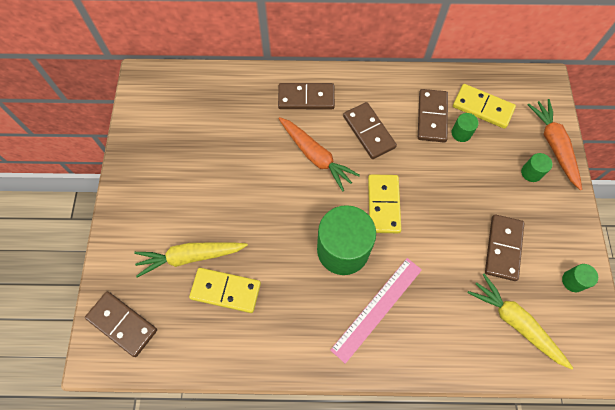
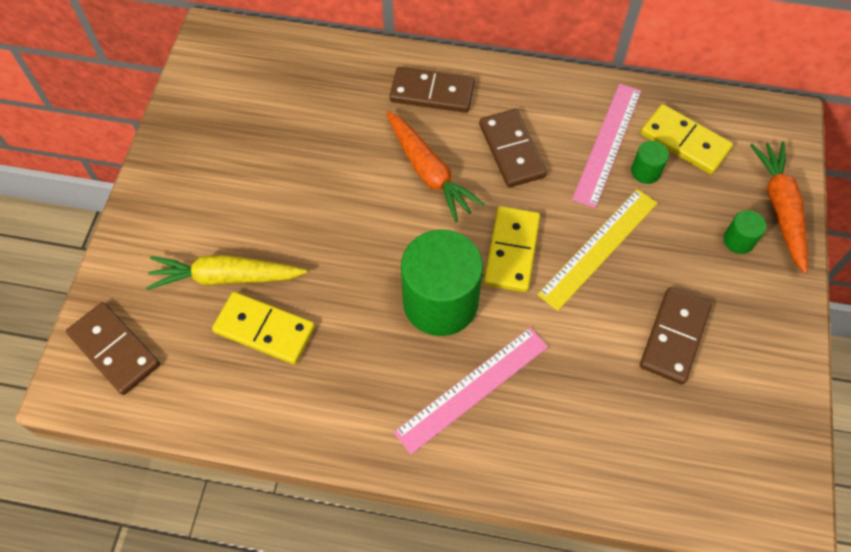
camera: 10 degrees right, 5 degrees down
brown domino [418,89,448,142] -> pink ruler [572,83,641,208]
yellow carrot [468,274,573,369] -> none
green cylinder [562,264,598,292] -> none
none -> yellow ruler [537,189,657,311]

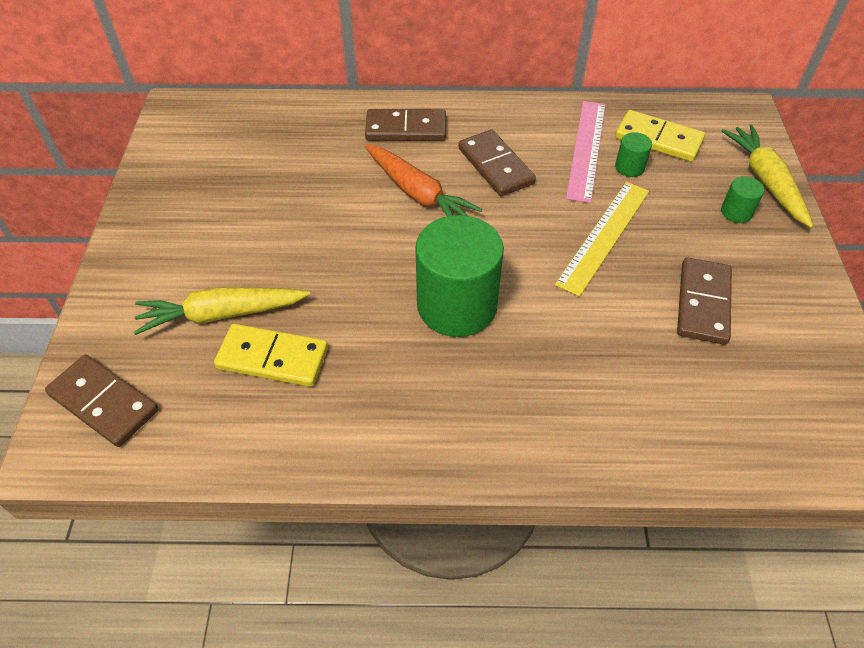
camera: 10 degrees left, 10 degrees down
pink ruler [393,327,548,454] -> none
yellow domino [484,206,540,292] -> none
orange carrot [750,142,808,274] -> yellow carrot [722,124,813,228]

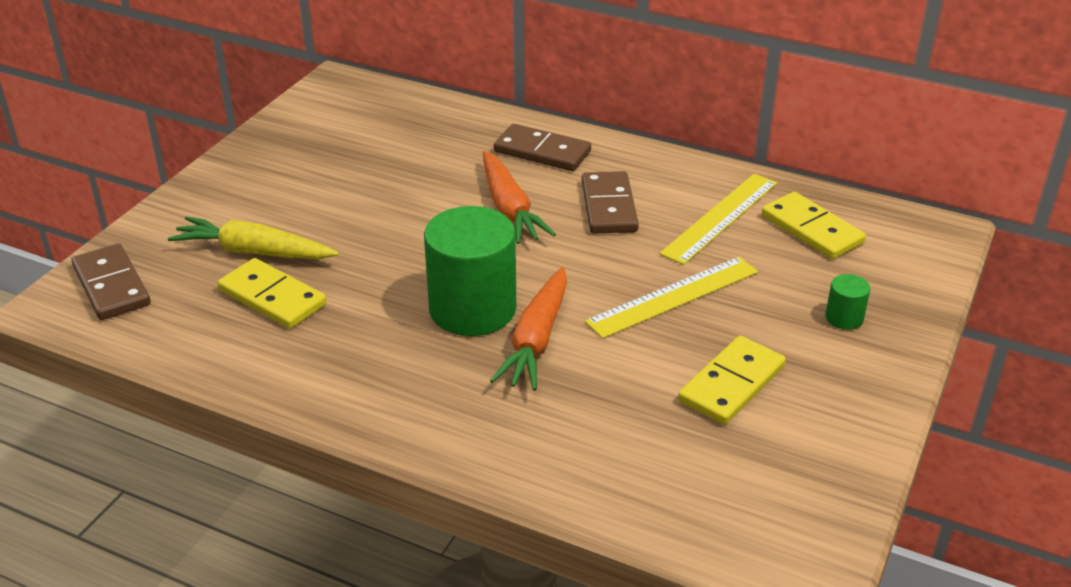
camera: 25 degrees right, 15 degrees down
pink ruler [566,101,606,203] -> yellow ruler [660,174,777,265]
green cylinder [615,132,652,177] -> none
brown domino [677,258,732,345] -> yellow domino [678,336,786,425]
yellow carrot [722,124,813,228] -> none
none -> orange carrot [490,267,567,391]

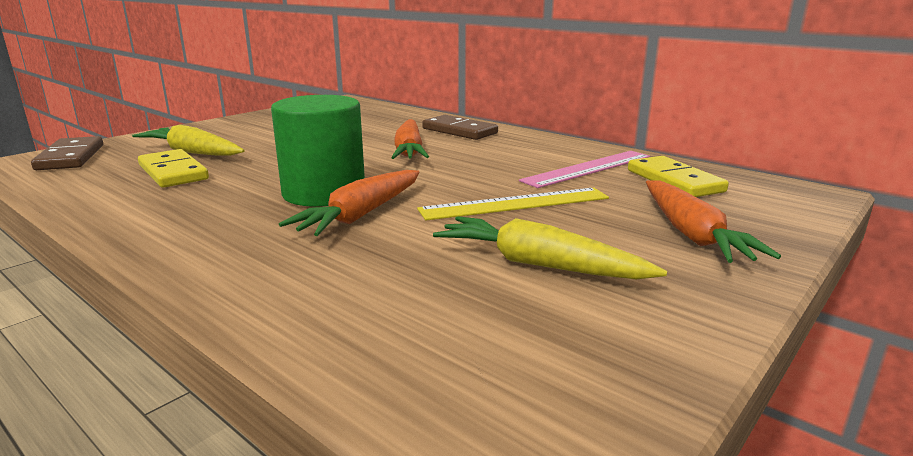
camera: 15 degrees right, 15 degrees down
brown domino [582,171,639,234] -> none
yellow ruler [660,174,777,265] -> pink ruler [519,151,650,188]
yellow domino [678,336,786,425] -> yellow carrot [433,216,667,280]
green cylinder [825,274,870,330] -> orange carrot [646,180,781,263]

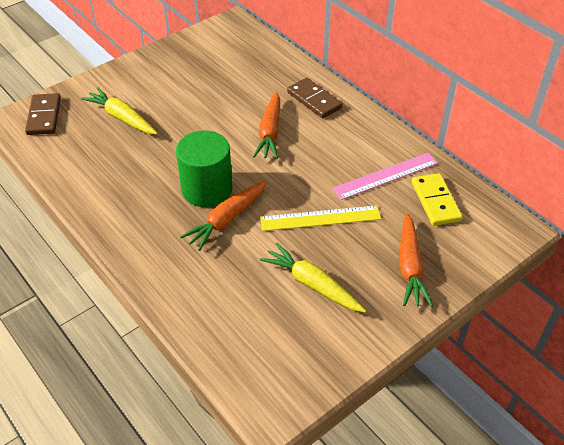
camera: 10 degrees right, 25 degrees up
yellow domino [138,149,209,188] -> none

